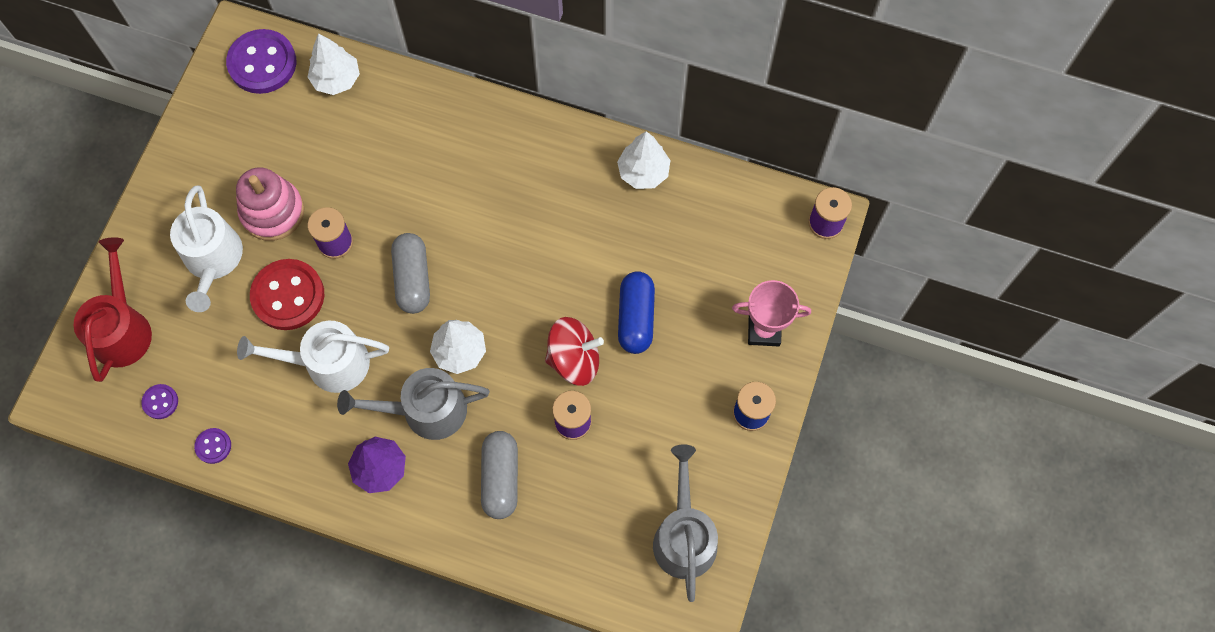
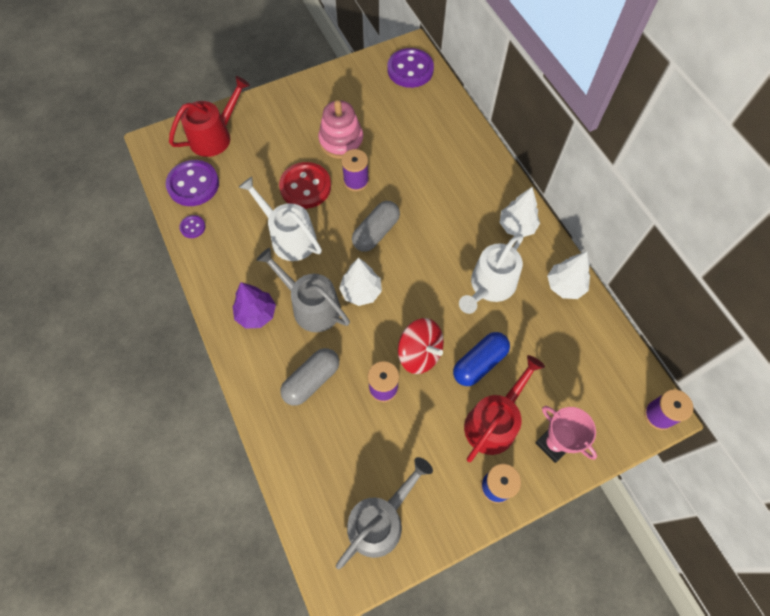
camera: 45 degrees right, 5 degrees down
purple button [141,384,178,419] -> purple button [166,160,219,206], size x2.12
white watering can [170,185,243,312] -> white watering can moved to [459,234,523,314]
white tree [308,33,360,95] -> white tree moved to [499,187,540,237]
none -> red watering can [464,355,545,462]

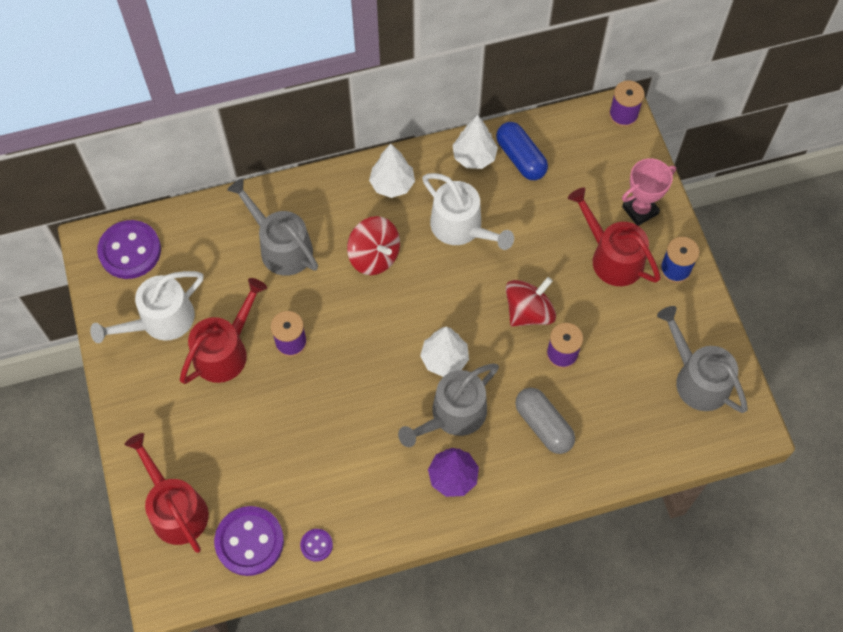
camera: 80 degrees left, 0 degrees up
white watering can [238,177,322,261] -> white watering can moved to [90,271,203,343]
red button [279,162,331,209] -> none
pink stacking toy [318,100,364,159] -> red watering can [180,278,267,384]
grey capsule [352,201,400,252] -> none
blue capsule [453,332,510,386] -> blue capsule moved to [496,122,548,180]
none -> grey watering can [227,178,318,276]
none -> red spinning top [347,216,400,275]

